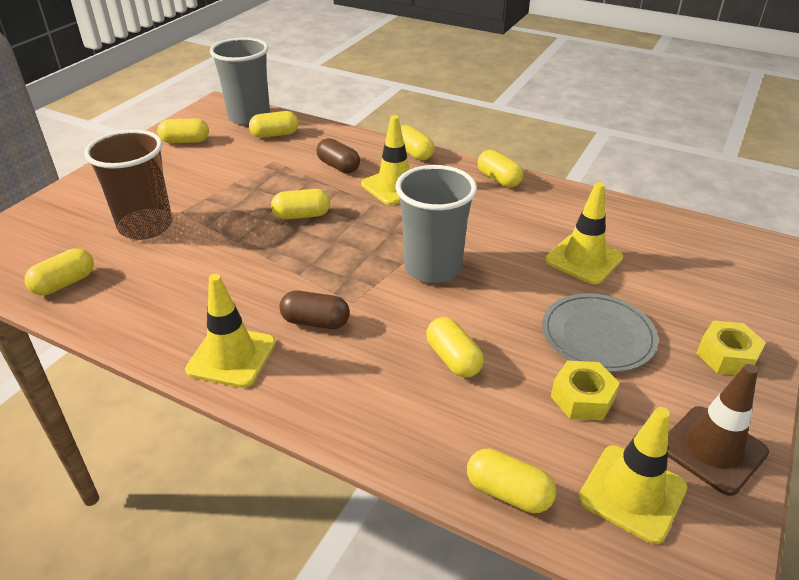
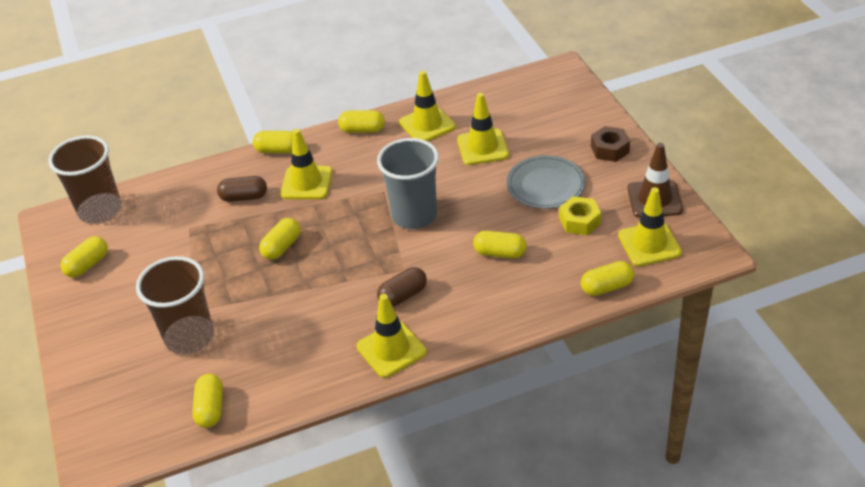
camera: 45 degrees left, 5 degrees up
grey cup [210,37,270,125] -> brown cup [48,135,122,224]
yellow capsule [249,111,299,138] -> none
yellow nut [697,320,766,375] -> brown nut [591,126,630,162]
none -> yellow traffic cone [399,71,456,142]

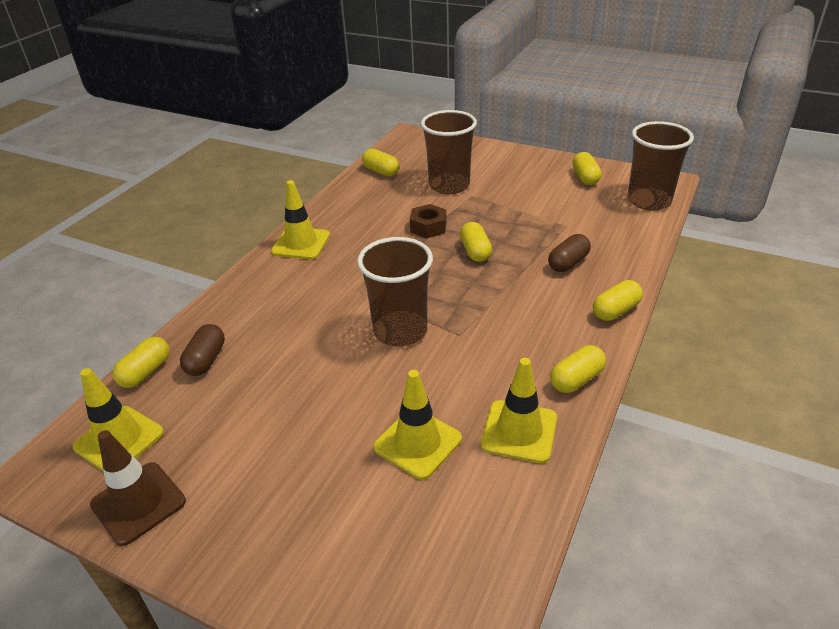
camera: 135 degrees right, 5 degrees down
yellow traffic cone [280,129,332,199] -> none
grey cup [377,138,439,229] -> brown cup [357,237,433,347]
brown capsule [377,267,427,307] -> brown capsule moved to [180,324,225,376]
yellow capsule [473,231,527,259] -> none
grey plate [507,155,586,209] -> none
yellow nut [559,196,601,235] -> none
brown nut [591,126,630,162] -> brown nut moved to [410,204,447,239]

